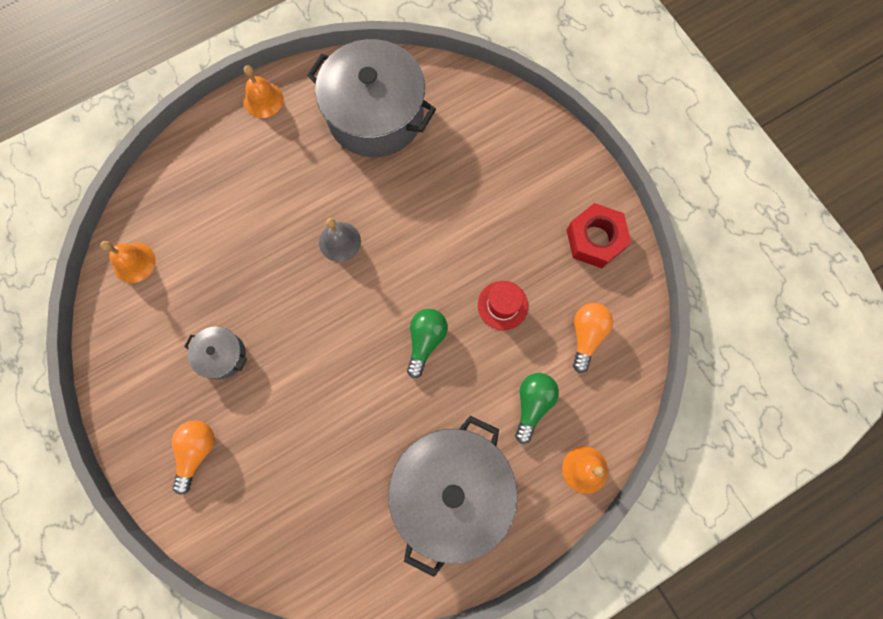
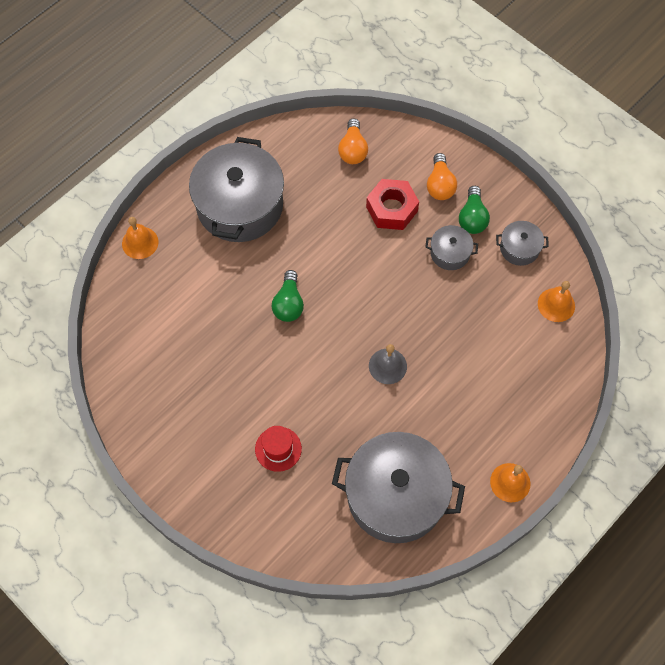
camera: 165 degrees right, 10 degrees down
red hat [478,281,528,330] -> red hat moved to [255,426,302,472]
green light bulb [515,373,559,444] -> green light bulb moved to [459,186,490,234]
red nut [567,203,631,268] -> red nut moved to [366,179,419,230]
orange light bulb [573,303,613,373] -> orange light bulb moved to [338,118,368,164]
none -> grey pot [496,221,549,266]

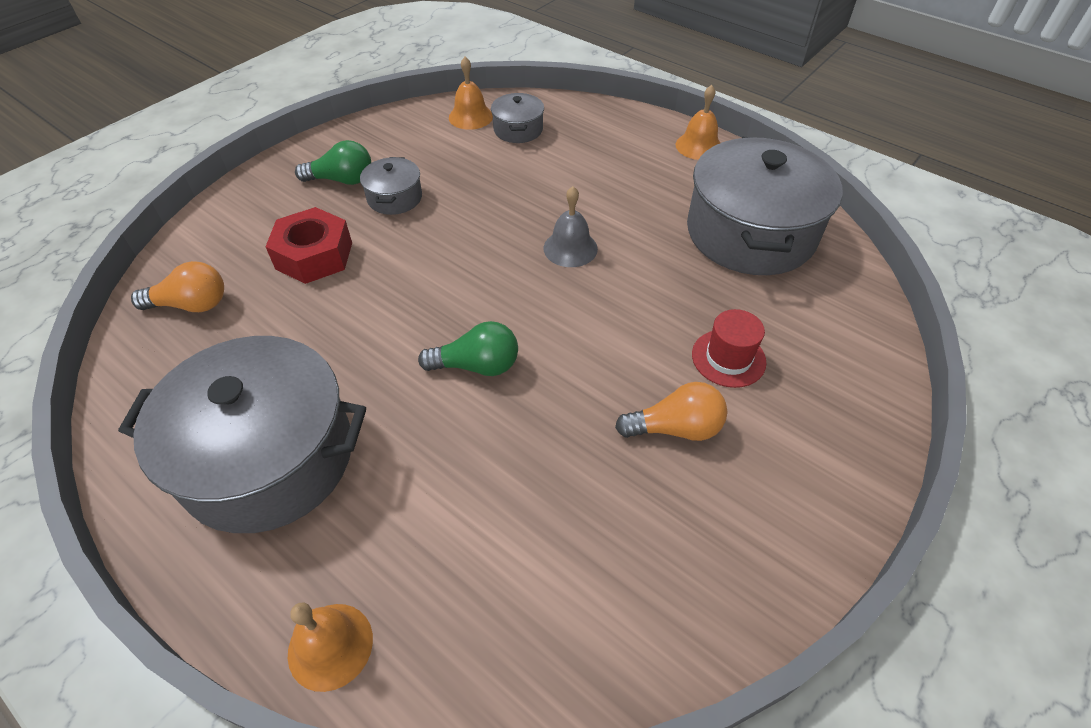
camera: 95 degrees left, 15 degrees down
orange light bulb [427,153,457,200] -> orange light bulb moved to [615,382,727,441]
grey pot [496,221,549,266] -> grey pot moved to [491,93,544,143]

